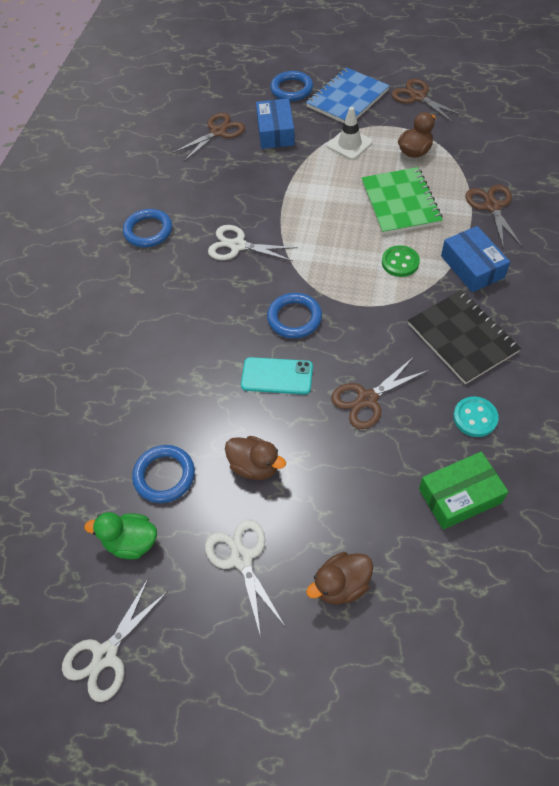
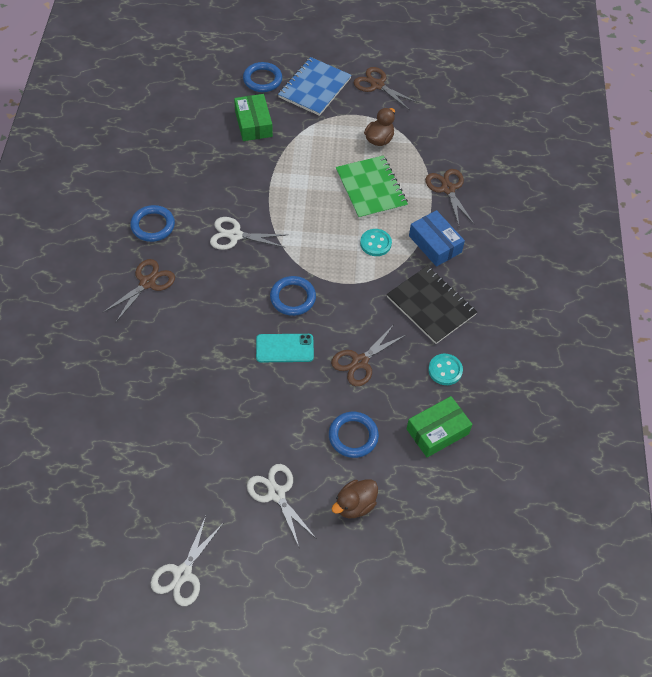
camera: 15 degrees left, 0 degrees up
green duck [84,512,157,559] -> none
blue ring [132,445,195,503] -> blue ring moved to [329,412,379,458]
brown scissors [172,113,245,161] -> brown scissors moved to [104,259,175,322]
brown duck [225,436,286,480] -> none
blue box [256,98,295,149] -> green box [234,94,273,141]
white traffic cone [327,107,373,160] -> none
green button [382,245,420,277] -> turquoise button [360,229,392,256]

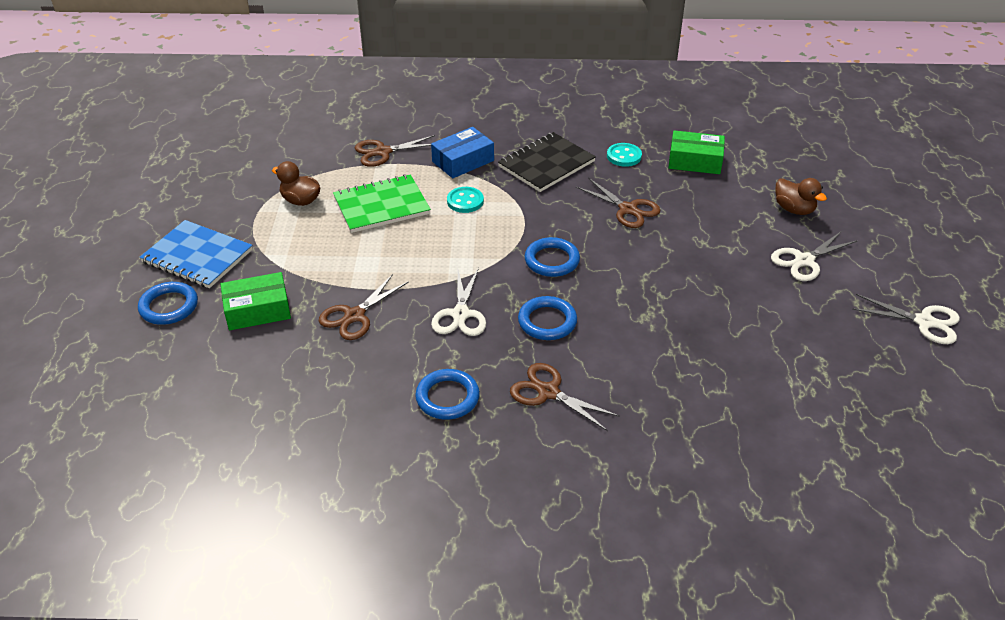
camera: 90 degrees left, 15 degrees down
turquoise phone [256,334,314,362] -> none
blue ring [329,412,379,458] -> blue ring moved to [518,296,577,340]
brown scissors [354,67,419,110] -> brown scissors moved to [319,274,409,340]
green box [407,396,472,458] -> green box turned 45 degrees counterclockwise [668,130,725,174]

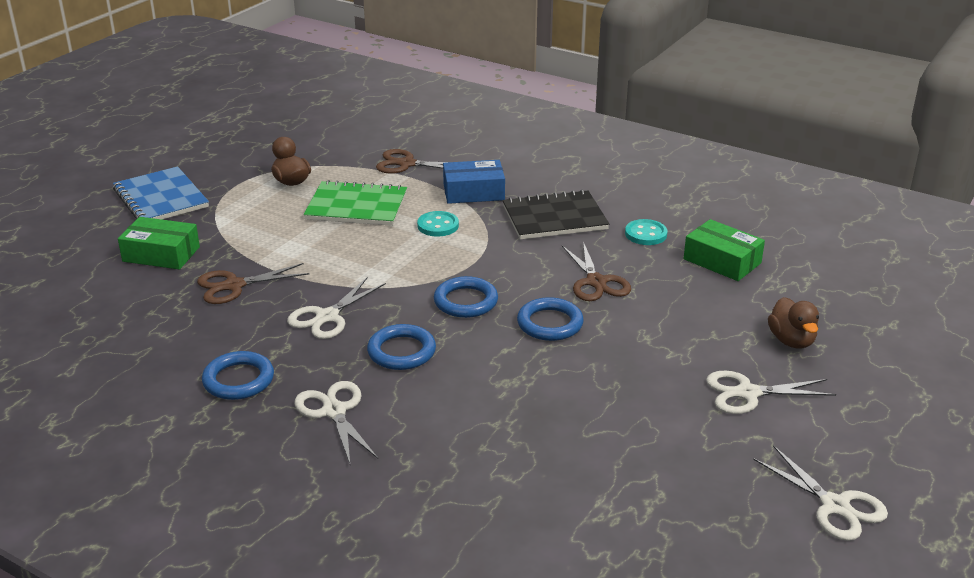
camera: 30 degrees right, 10 degrees down
blue ring [138,282,198,325] -> blue ring moved to [517,297,584,341]
brown scissors [510,363,620,431] -> white scissors [295,381,378,463]

